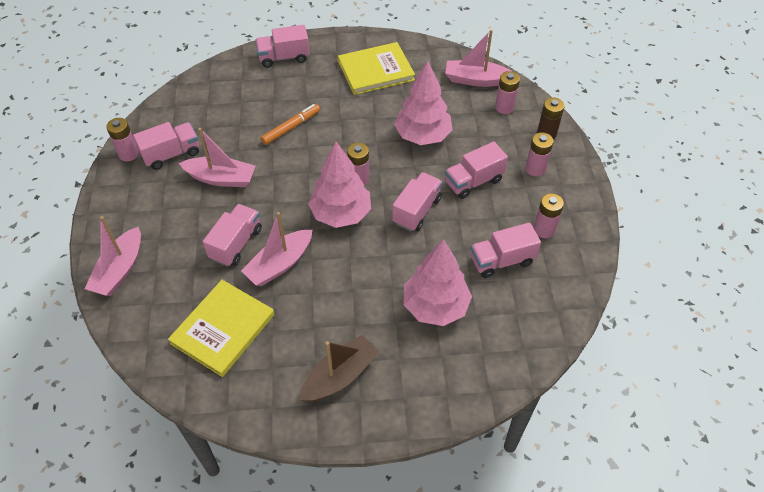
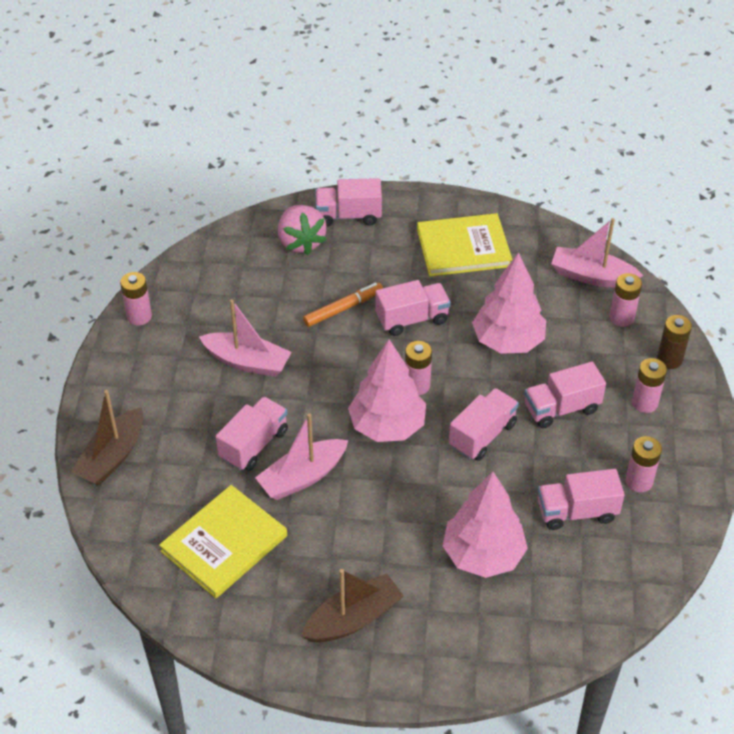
camera: 10 degrees right, 5 degrees down
pink boat [85,216,141,296] -> brown boat [71,390,143,486]
pink truck [133,122,199,170] -> pink truck moved to [375,280,451,336]
none -> pink strawberry [278,205,327,255]

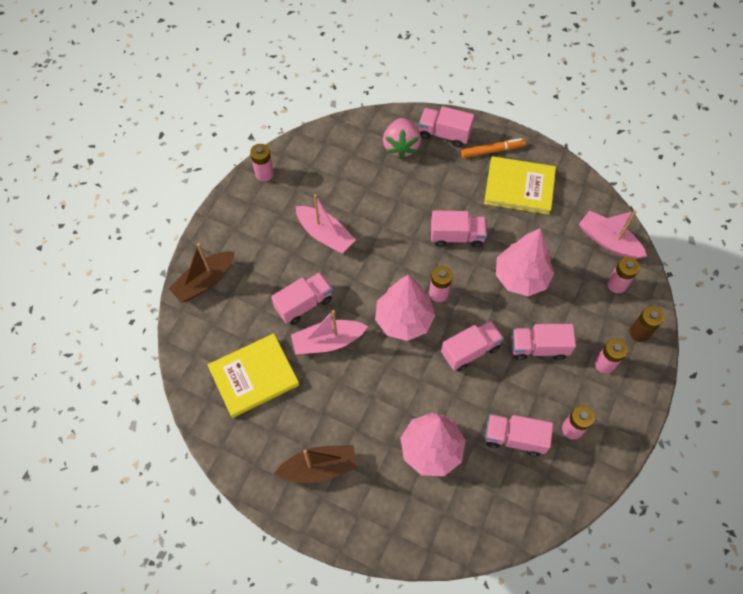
camera: 20 degrees right, 15 degrees up
orange marker [303,283,383,327] -> orange marker moved to [461,138,526,158]

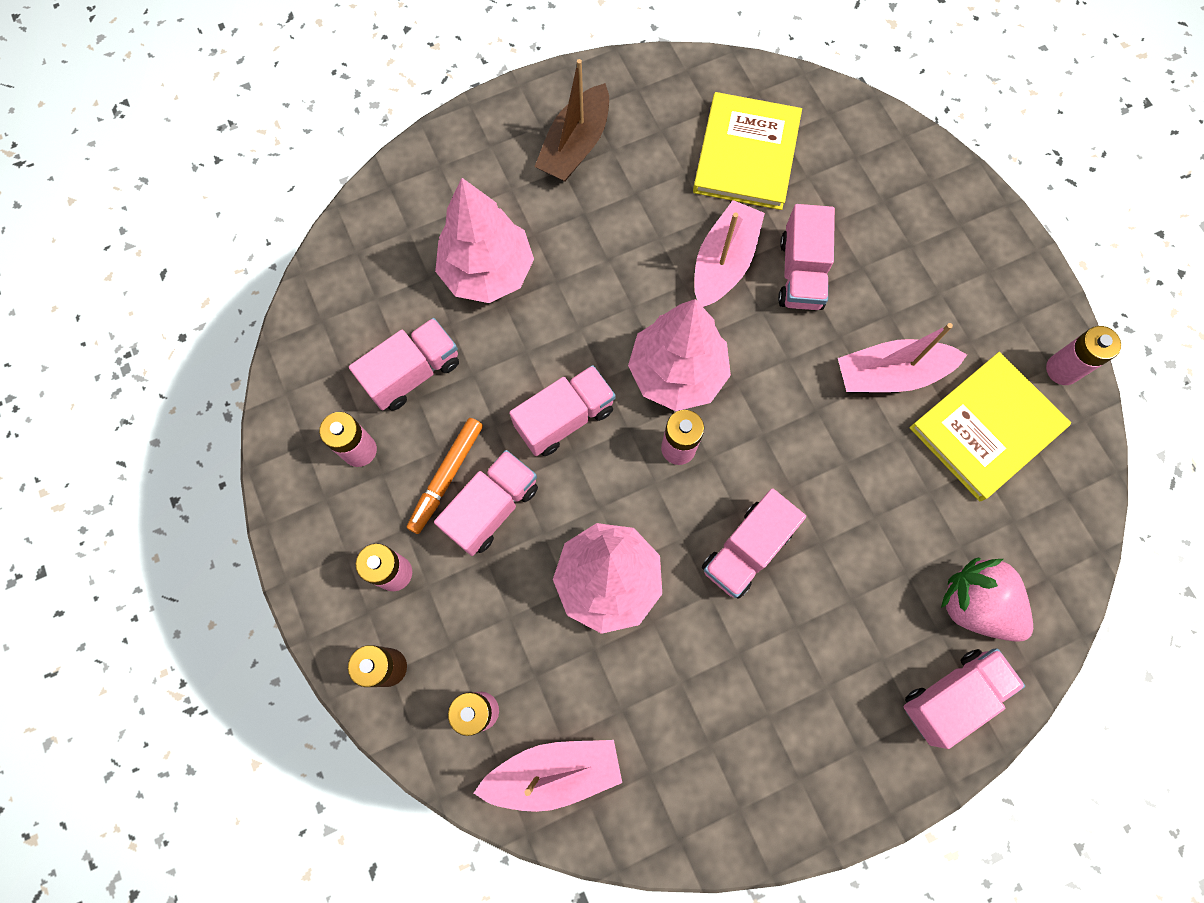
camera: 130 degrees right, 10 degrees up
brown boat [169,243,235,303] -> none
pink truck [441,320,504,372] -> pink truck turned 135 degrees counterclockwise [509,365,616,456]
orange marker [461,138,526,158] -> orange marker moved to [406,418,483,534]
yellow book [484,156,556,214] -> yellow book moved to [909,352,1071,501]

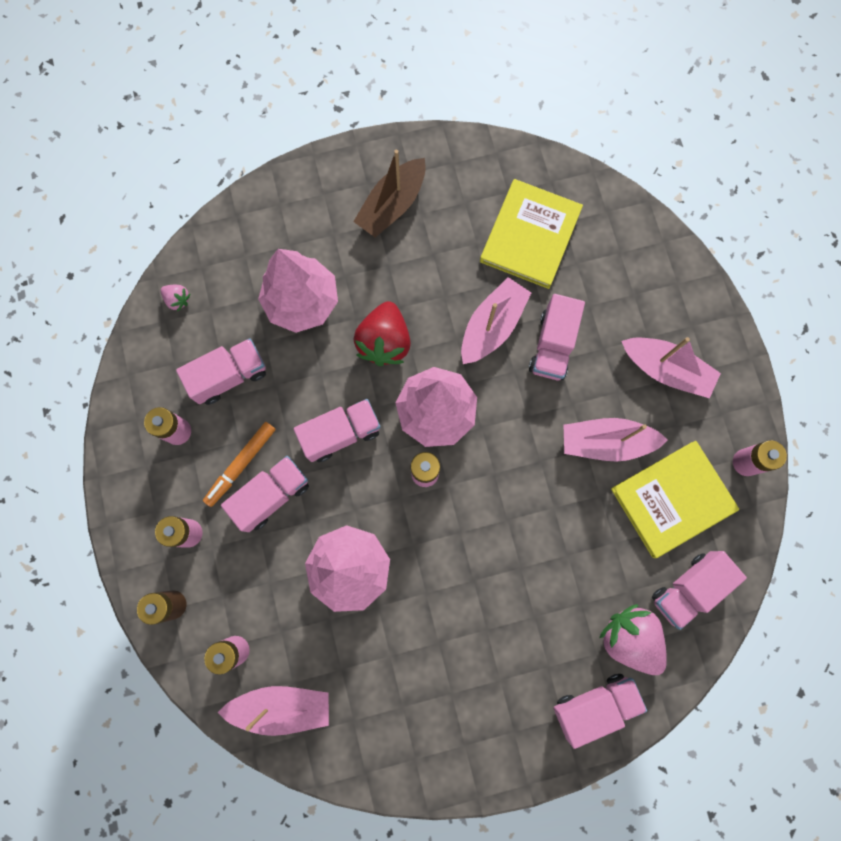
camera: 10 degrees right, 5 degrees up
pink truck [702,488,806,599] -> pink truck moved to [652,551,747,630]
none -> pink strawberry [161,285,190,312]
none -> red strawberry [354,301,411,366]
none -> pink boat [621,337,721,398]

